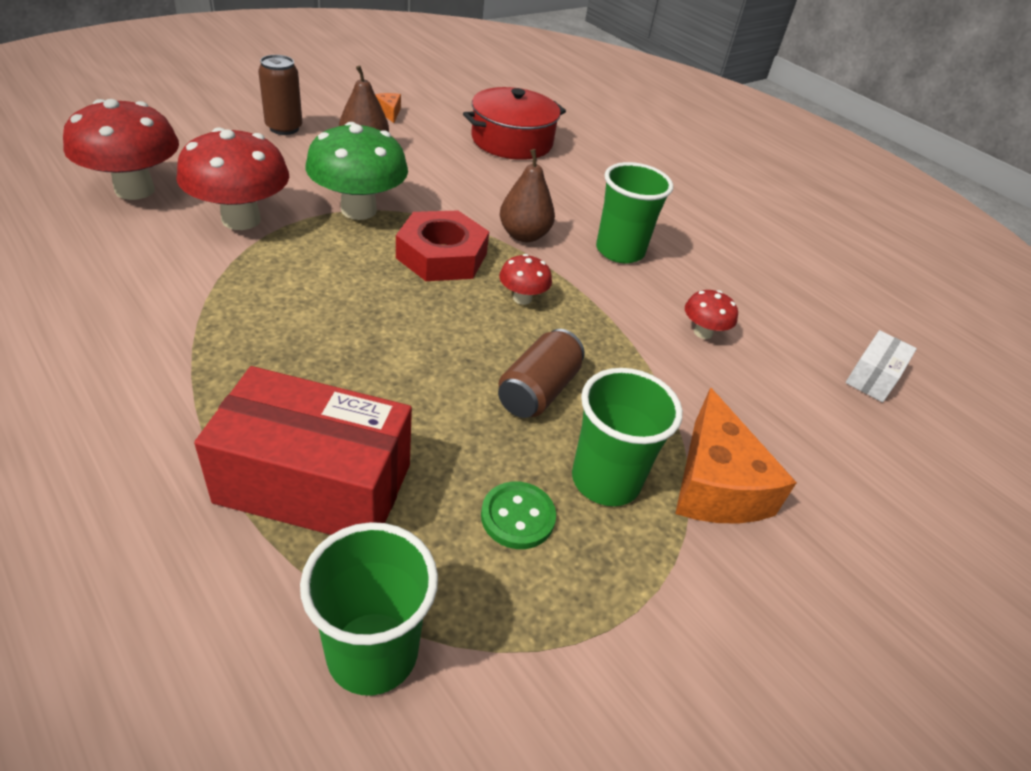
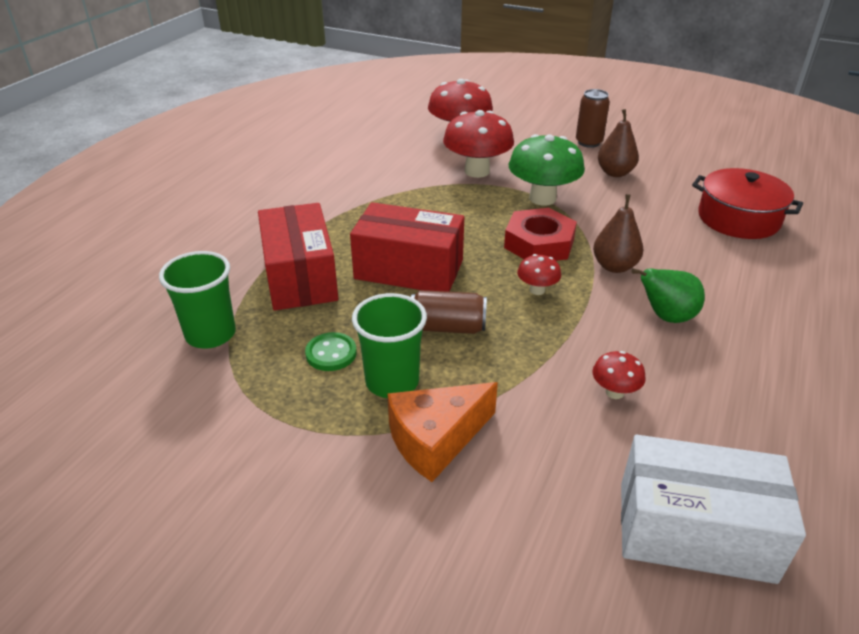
camera: 70 degrees right, 5 degrees down
orange cheese [375,93,401,123] -> none
green cup [596,162,673,264] -> green pear [631,268,705,323]
white box [845,330,917,402] -> white box [621,435,806,584], size x2.06
none -> red box [350,202,464,292]

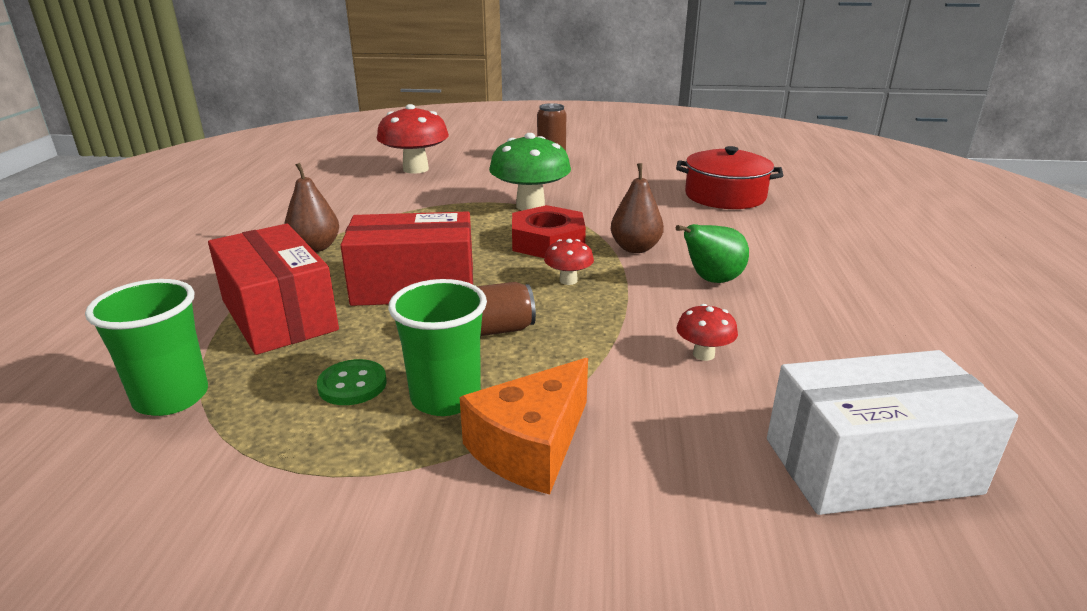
camera: 20 degrees left, 10 degrees down
red mushroom [443,110,514,178] -> none
brown pear [598,109,639,177] -> brown pear moved to [284,163,339,252]

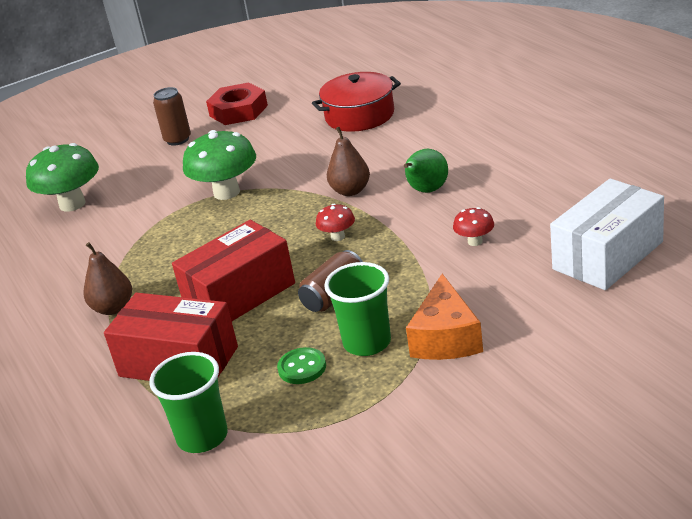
camera: 30 degrees left, 5 degrees up
red mushroom [377,104,449,174] -> green mushroom [26,143,99,212]
red nut [512,205,586,258] -> red nut moved to [206,82,268,125]

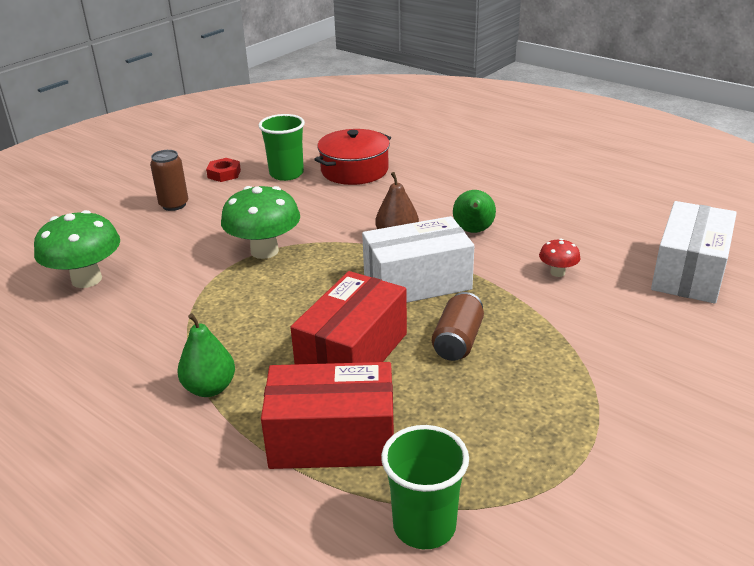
camera: 25 degrees left, 0 degrees up
brown pear [84,242,132,315] -> green pear [177,313,235,397]
red nut [206,82,268,125] -> red nut [206,158,241,182], size x0.58
green button [277,347,326,384] -> none
red mushroom [316,204,355,241] -> white box [362,216,474,303]
green cup [324,262,391,356] -> green cup moved to [258,114,305,181]
orange cheese [406,274,483,360] -> none

